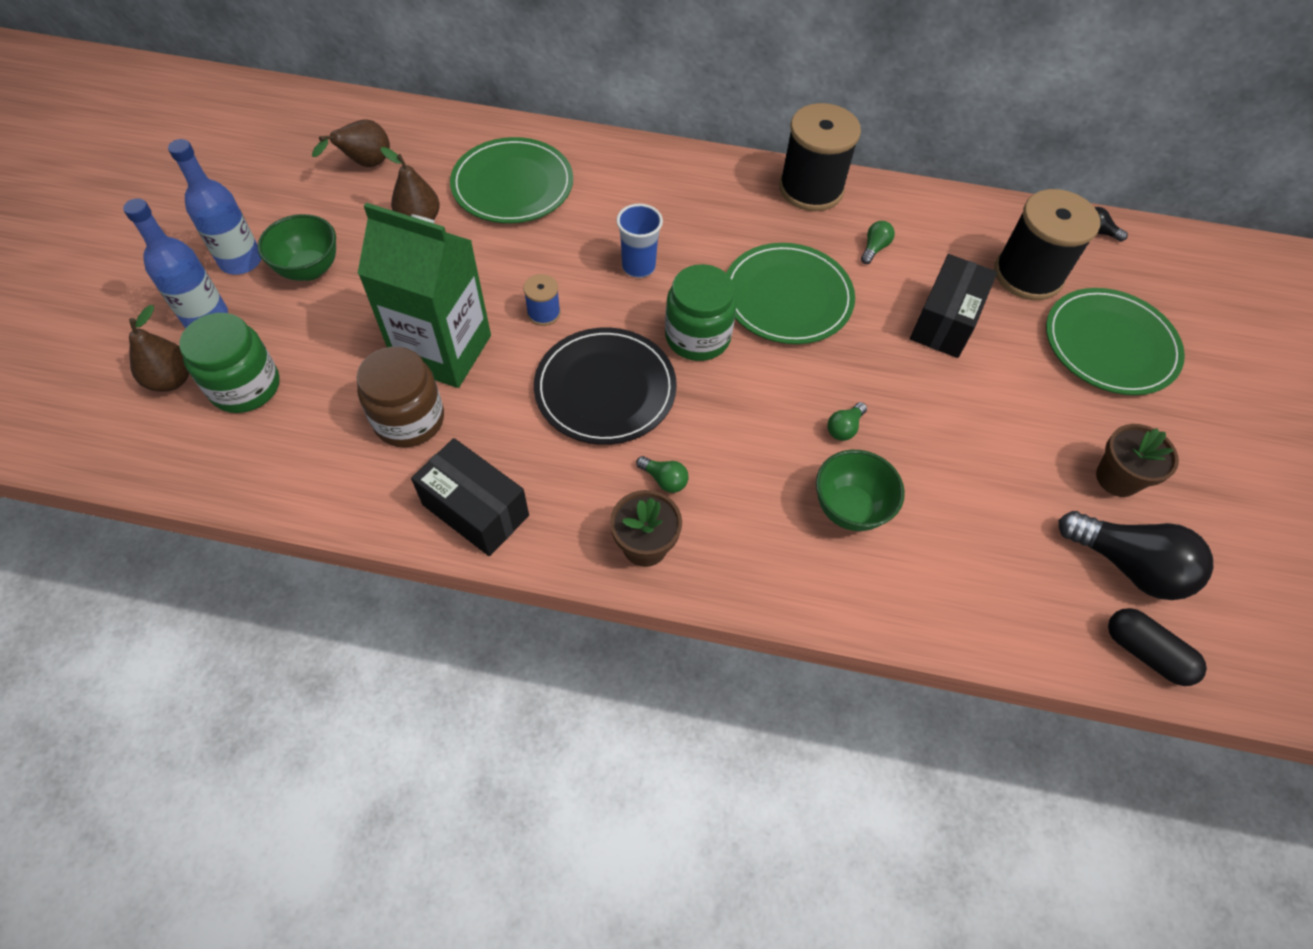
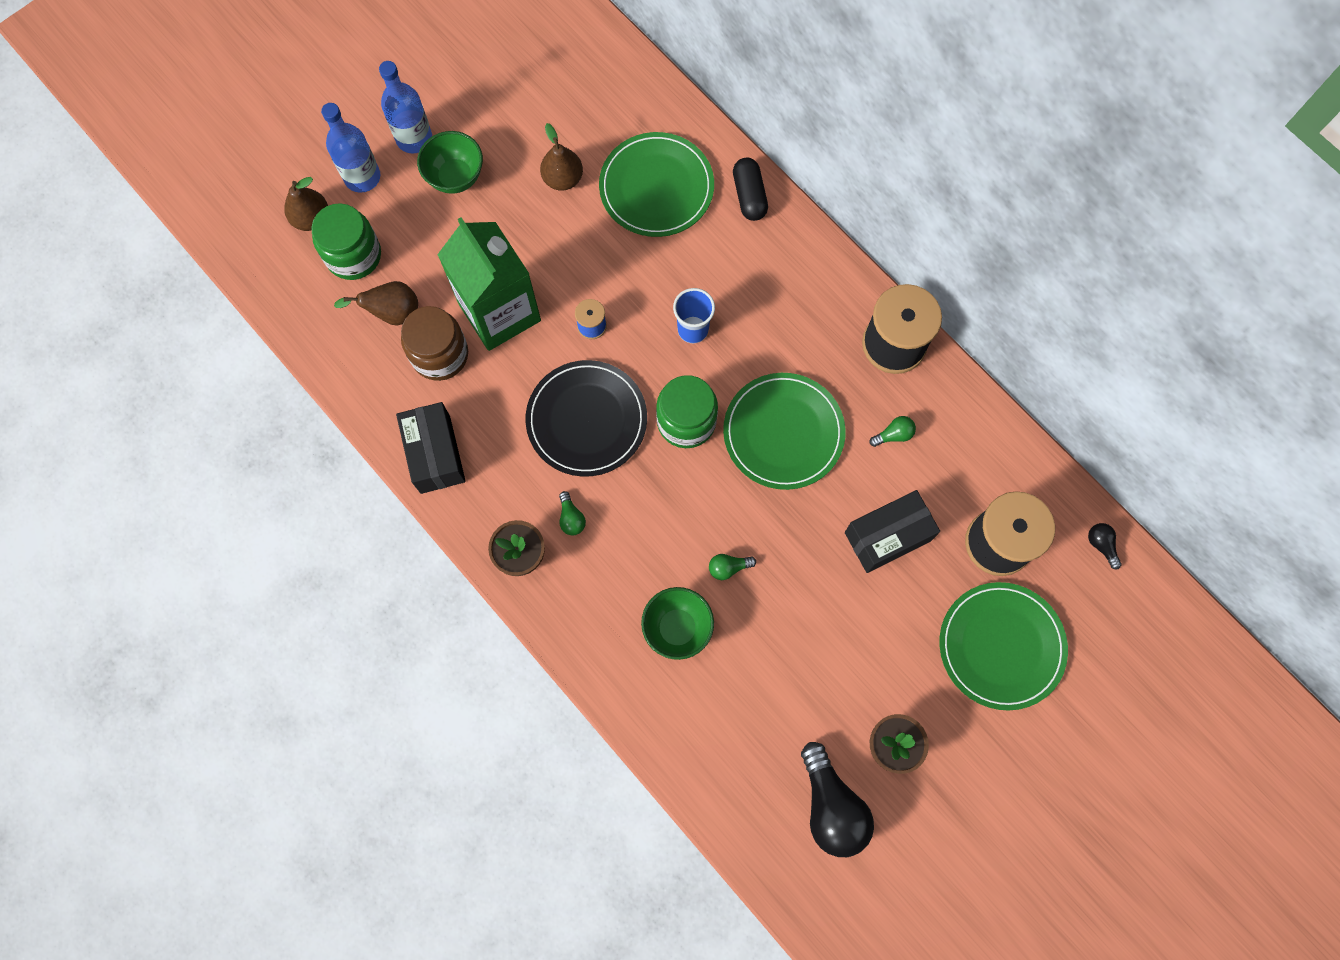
camera: 40 degrees right, 15 degrees up
brown pear [312,119,390,167] -> brown pear moved to [334,281,418,326]
black capsule [1108,608,1207,686] -> black capsule moved to [733,158,768,221]

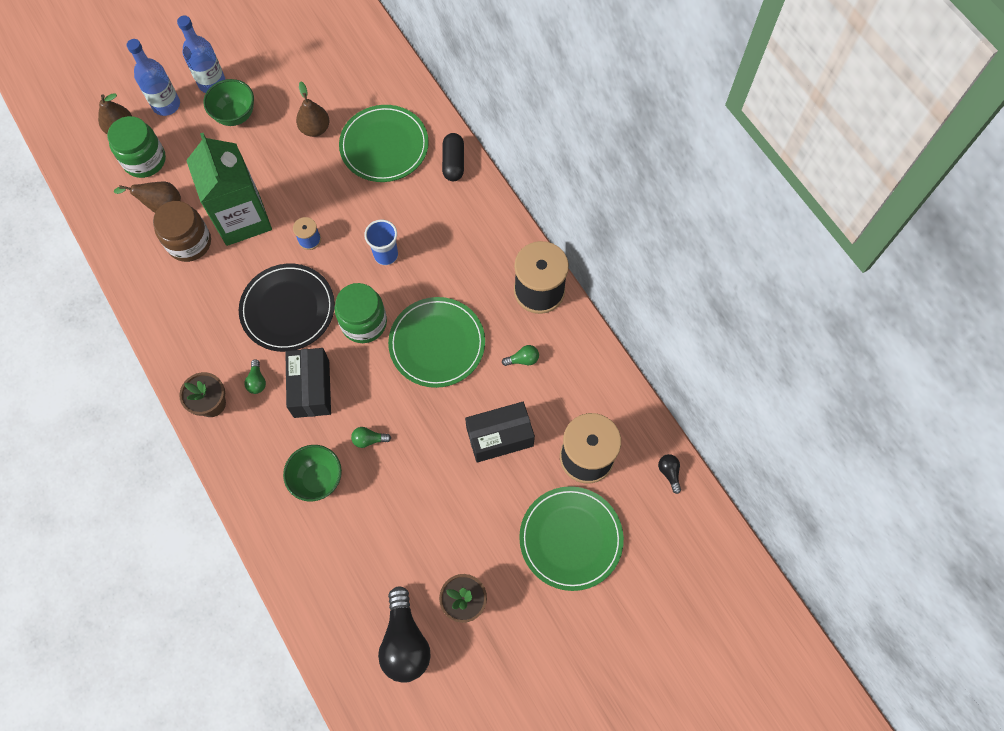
camera: 10 degrees right, 5 degrees down
black box [396,402,466,494] -> black box moved to [285,348,331,418]

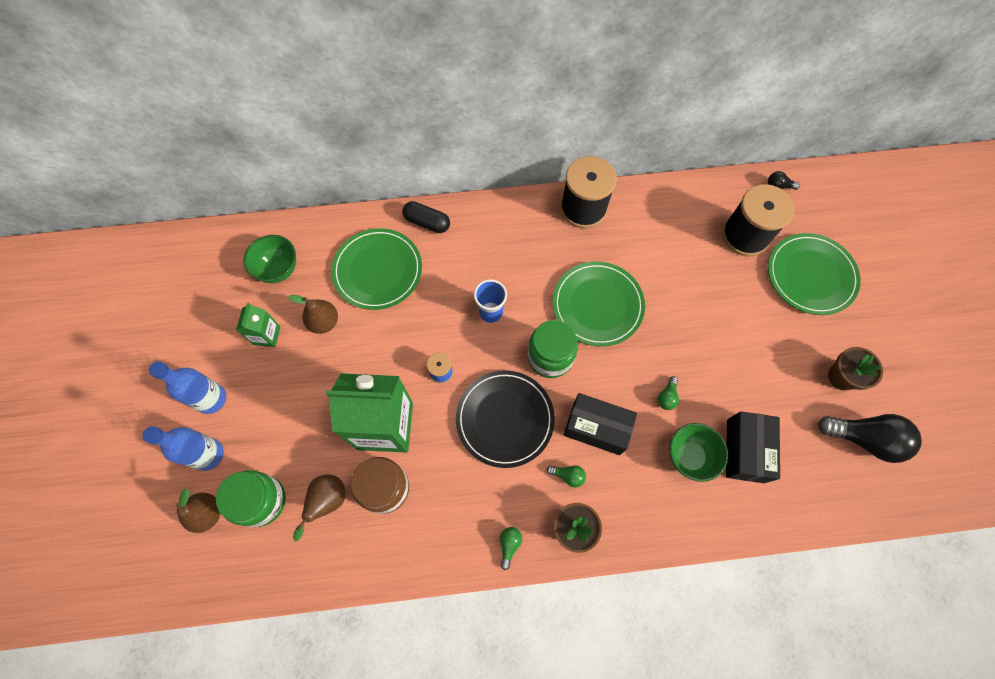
camera: 65 degrees left, 0 degrees up
green bowl [204,79,254,126] -> green bowl moved to [243,235,296,283]
black box [465,402,535,463] -> black box moved to [726,411,780,483]
green light bulb [502,345,539,366] -> green light bulb moved to [500,527,522,570]
none -> green carton [236,303,280,347]

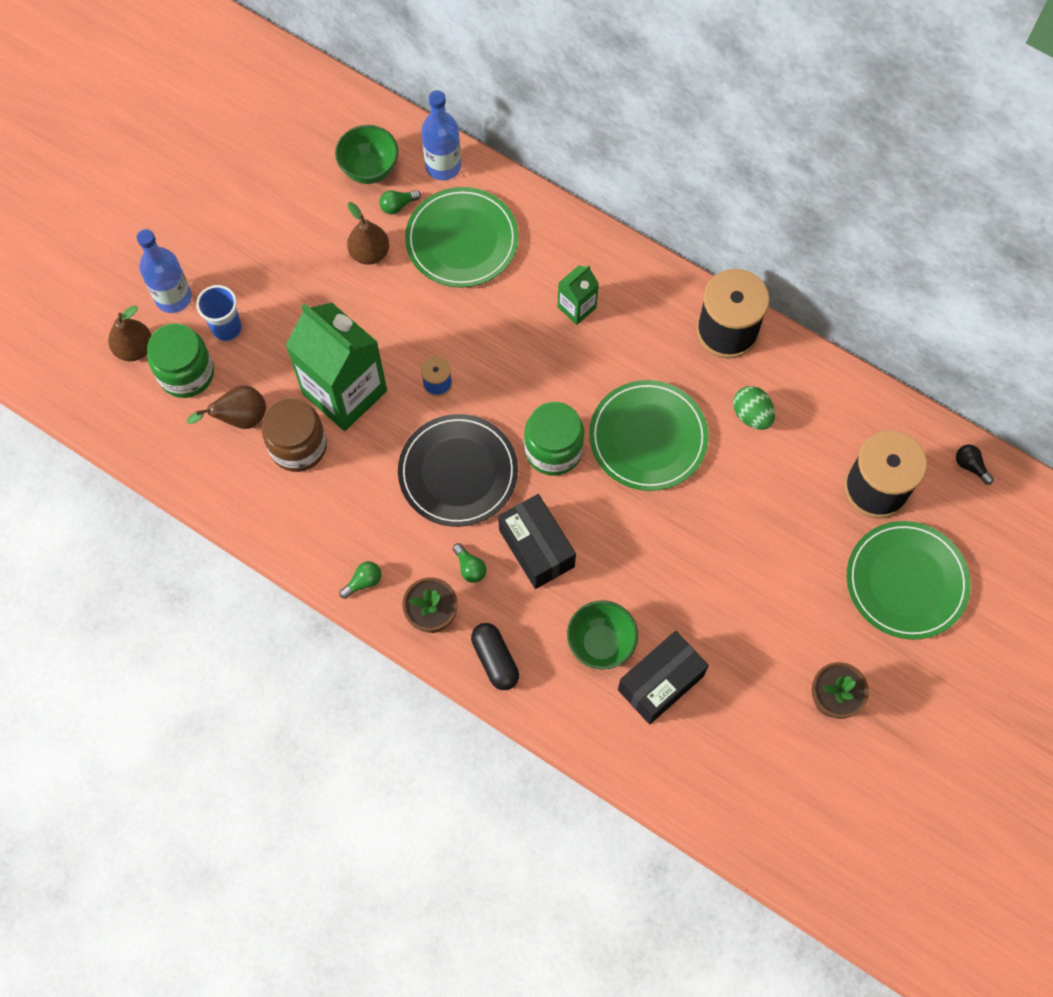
camera: 40 degrees right, 0 degrees up
blue bottle [149,361,226,414] -> blue bottle moved to [421,90,461,180]
green carton [236,303,280,347] -> green carton moved to [557,265,599,325]
black capsule [402,201,450,233] -> black capsule moved to [471,623,519,690]
blue cup [474,279,507,323] -> blue cup moved to [196,285,242,341]
green light bulb [658,376,679,410] -> green light bulb moved to [379,190,421,214]
black light bulb [818,414,922,463] -> none
none -> green egg [733,386,775,430]

